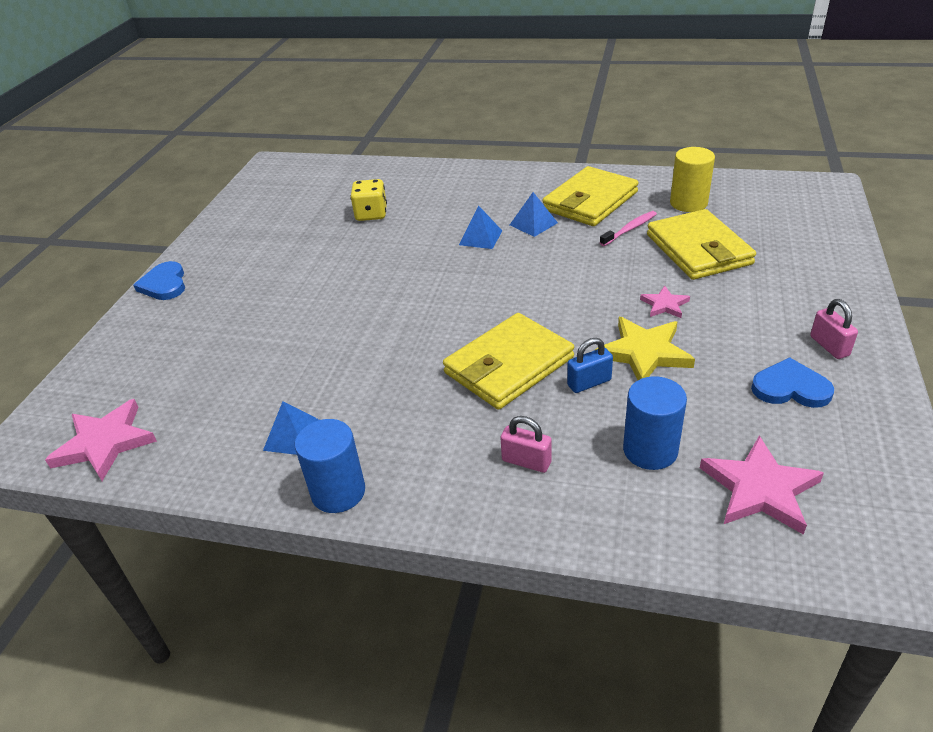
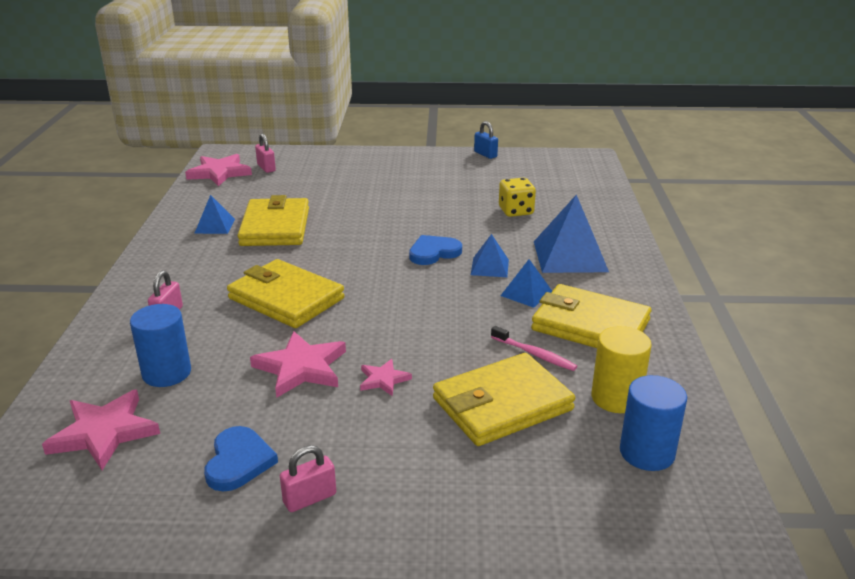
camera: 75 degrees right, 10 degrees down
blue heart [133,261,185,300] -> blue heart moved to [409,235,462,265]
blue cylinder [295,419,365,513] -> blue cylinder moved to [620,375,687,471]
blue padlock [567,338,613,393] -> blue padlock moved to [474,121,498,159]
yellow star [595,317,695,380] -> pink star [250,331,346,398]
none -> yellow wallet [237,195,309,246]
none -> pink padlock [255,133,276,173]
none -> blue pyramid [534,194,609,273]

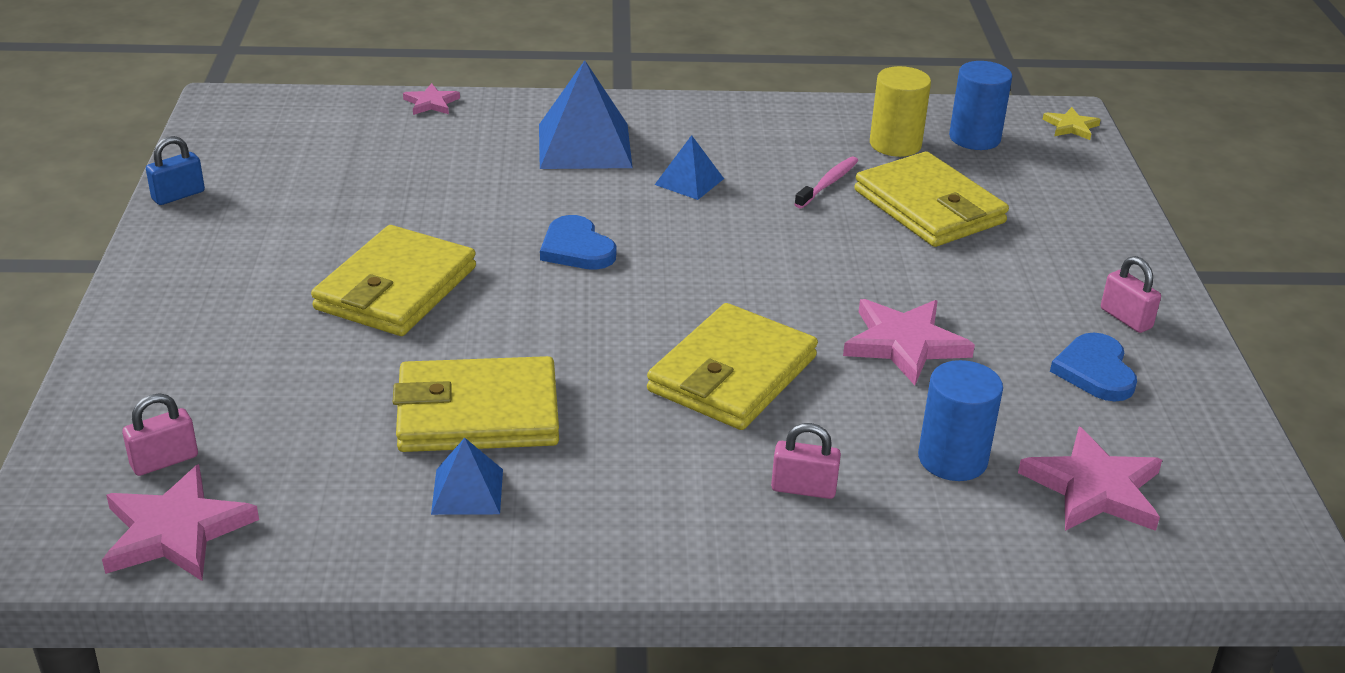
camera: 95 degrees left, 5 degrees up
blue heart [204,426,278,492] -> blue heart turned 90 degrees counterclockwise [1050,333,1137,402]
pink star [360,359,412,397] -> pink star moved to [403,83,460,115]
blue pyramid [471,234,509,277] -> none
yellow dice [499,178,536,217] -> none
yellow wallet [531,284,651,348] -> yellow wallet moved to [311,225,476,336]
none -> yellow star [1042,107,1101,140]

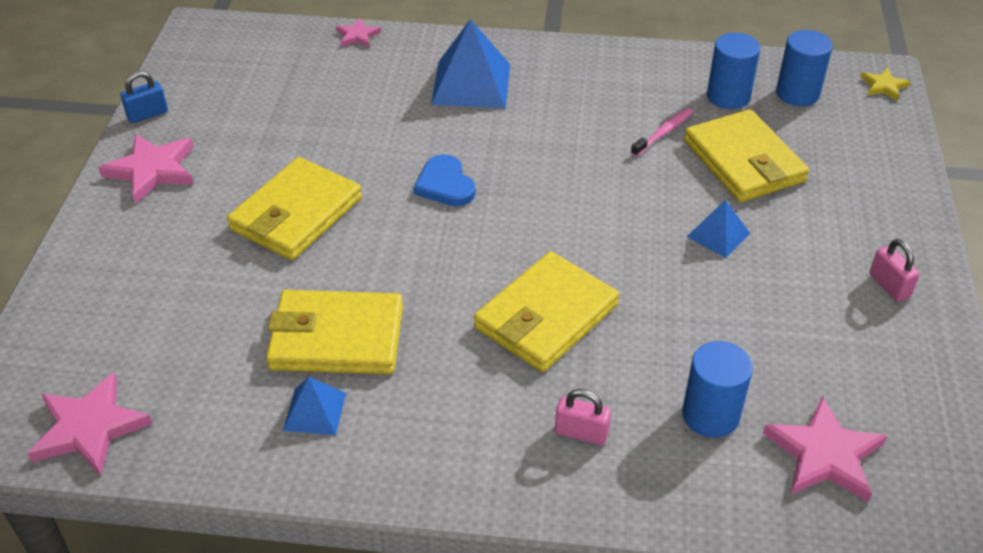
camera: 10 degrees right, 10 degrees up
pink padlock [122,393,198,476] -> none
blue pyramid [655,135,724,200] -> blue pyramid moved to [687,200,750,258]
pink star [843,299,975,385] -> pink star moved to [99,134,194,204]
yellow cylinder [870,66,931,157] -> blue cylinder [707,33,761,109]
blue heart [1050,333,1137,402] -> none

